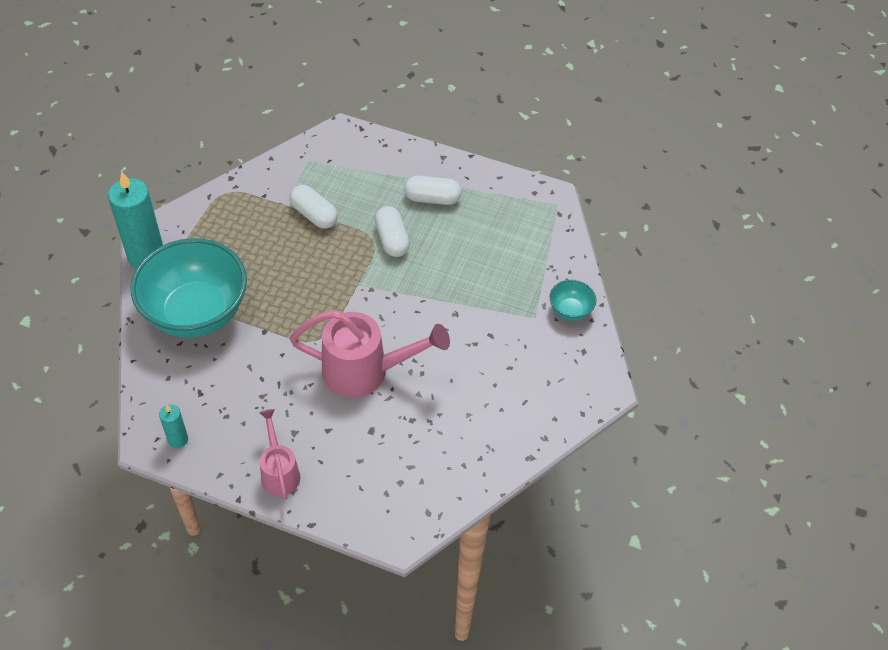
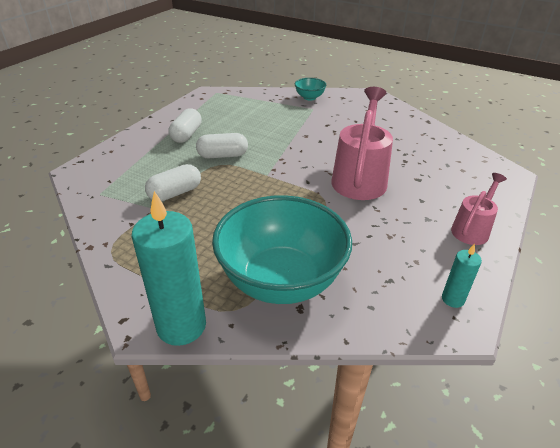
camera: 80 degrees left, 15 degrees down
pink watering can [259,409,300,500] -> pink watering can turned 135 degrees clockwise [451,173,507,245]

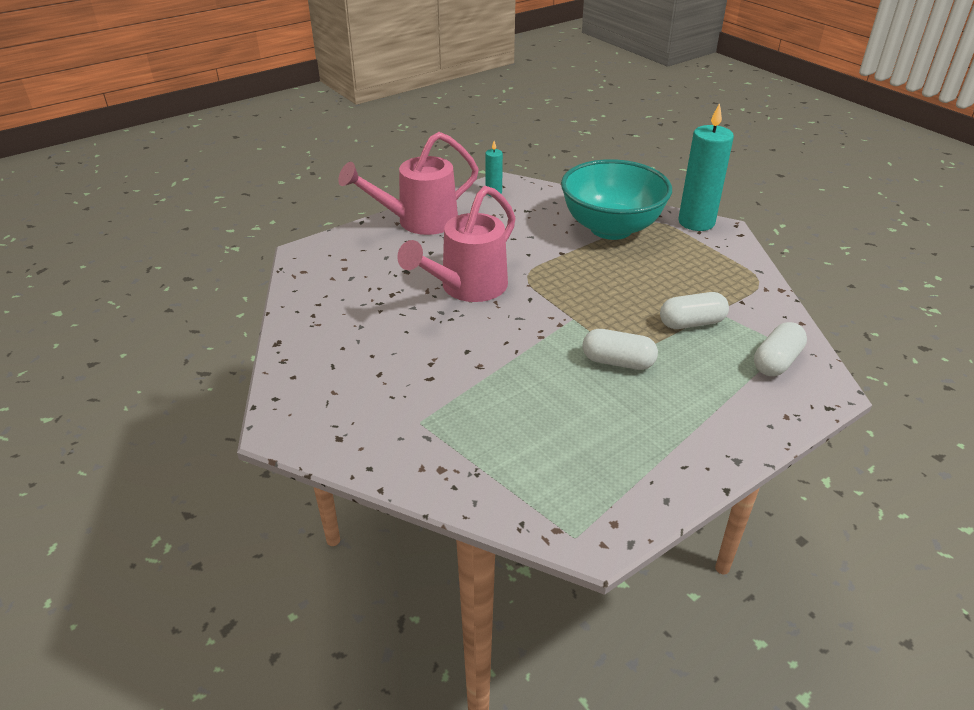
camera: 155 degrees left, 0 degrees up
white capsule [168,108,202,143] -> white capsule moved to [754,322,807,376]
turquoise bowl [295,78,326,101] -> none
pink watering can [451,173,507,245] -> pink watering can [338,132,479,235], size x1.75

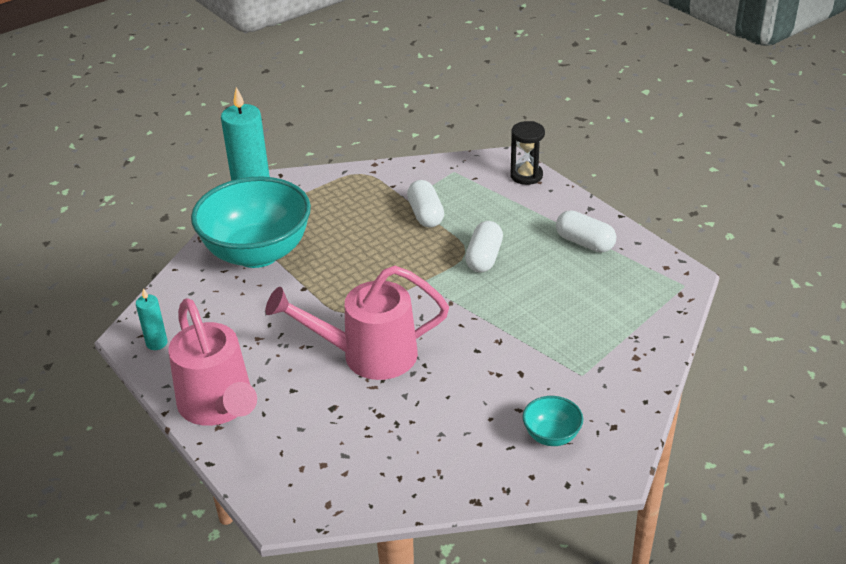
camera: 90 degrees left, 0 degrees up
pink watering can [397,186,515,302] -> pink watering can turned 135 degrees clockwise [265,266,449,380]
white capsule [754,322,807,376] -> white capsule moved to [556,210,616,253]
none -> black hourglass [510,121,545,185]
none -> turquoise bowl [523,396,583,446]

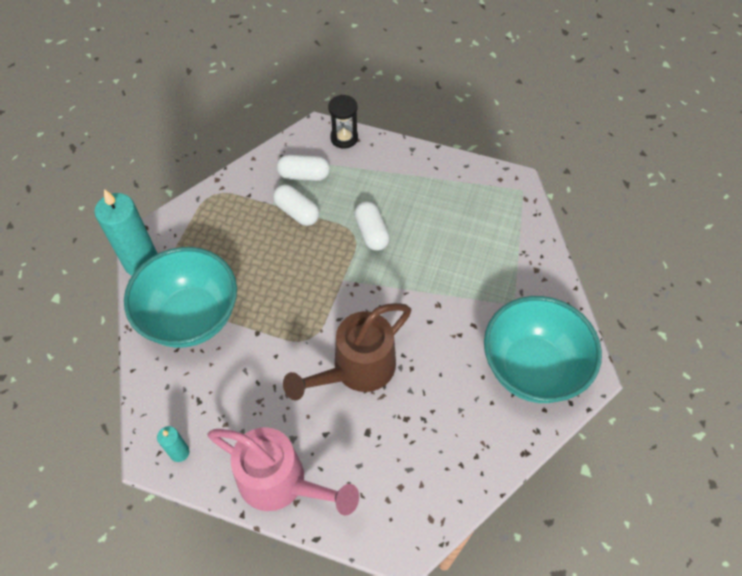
camera: 35 degrees left, 20 degrees up
pink watering can [265,266,449,380] -> brown watering can [283,303,411,400]
turquoise bowl [523,396,583,446] -> turquoise bowl [484,296,602,403], size x2.36
white capsule [556,210,616,253] -> white capsule moved to [277,155,330,181]

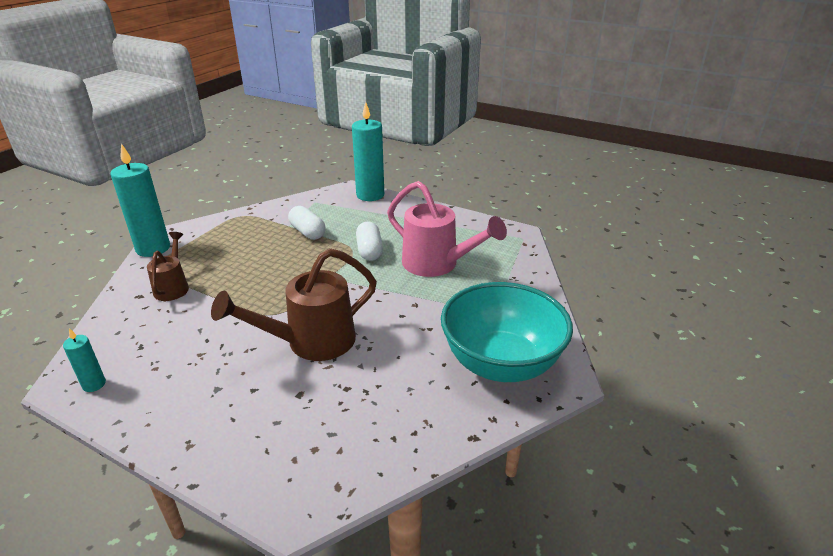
camera: 10 degrees right, 25 degrees down
turquoise bowl [124,247,237,348] -> brown watering can [147,232,189,301]
pink watering can [208,427,359,516] -> pink watering can moved to [387,181,507,277]
white capsule [277,155,330,181] -> none
black hourglass [328,95,358,149] -> turquoise candle [352,102,384,201]

